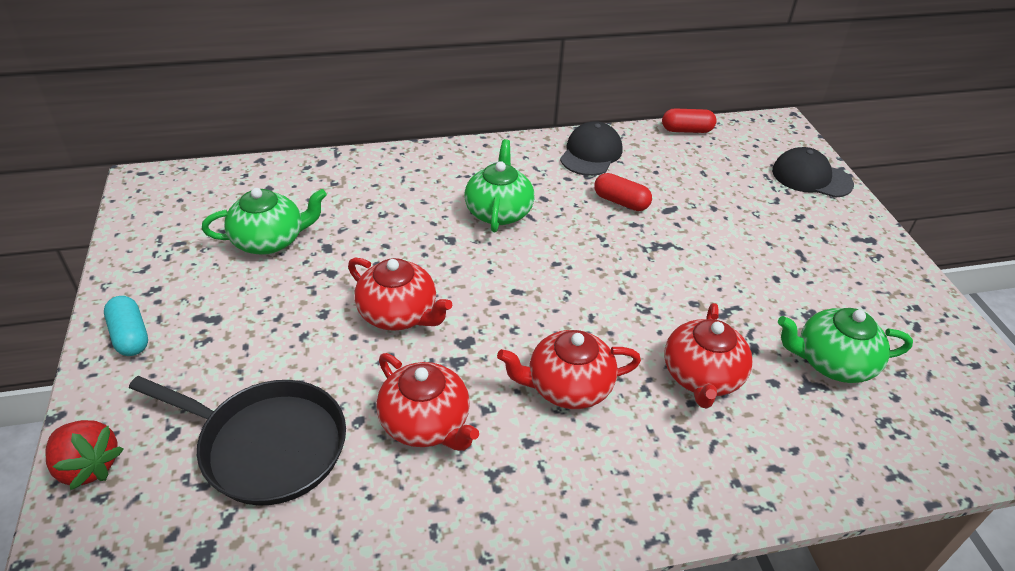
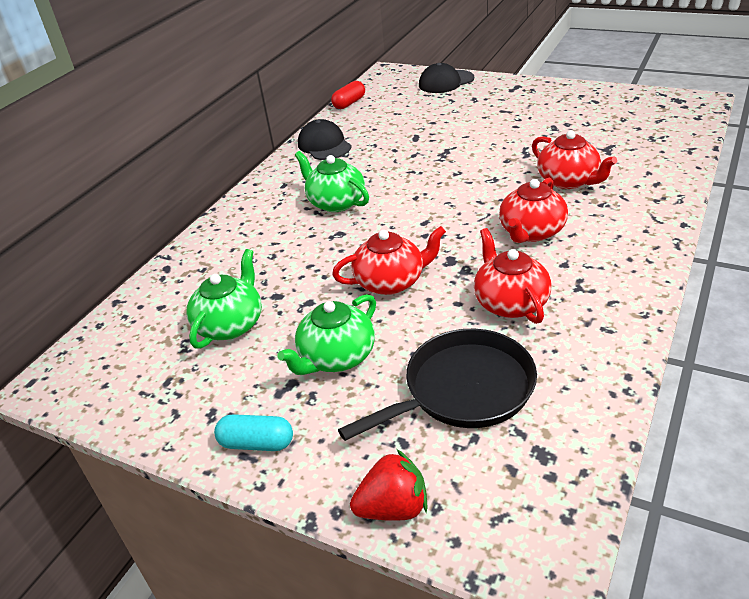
camera: 45 degrees left, 5 degrees down
red teapot [376,353,479,451] -> red teapot turned 105 degrees counterclockwise [474,228,552,324]
red capsule [594,173,652,211] -> none
green teapot [778,308,913,383] -> green teapot moved to [277,294,376,375]

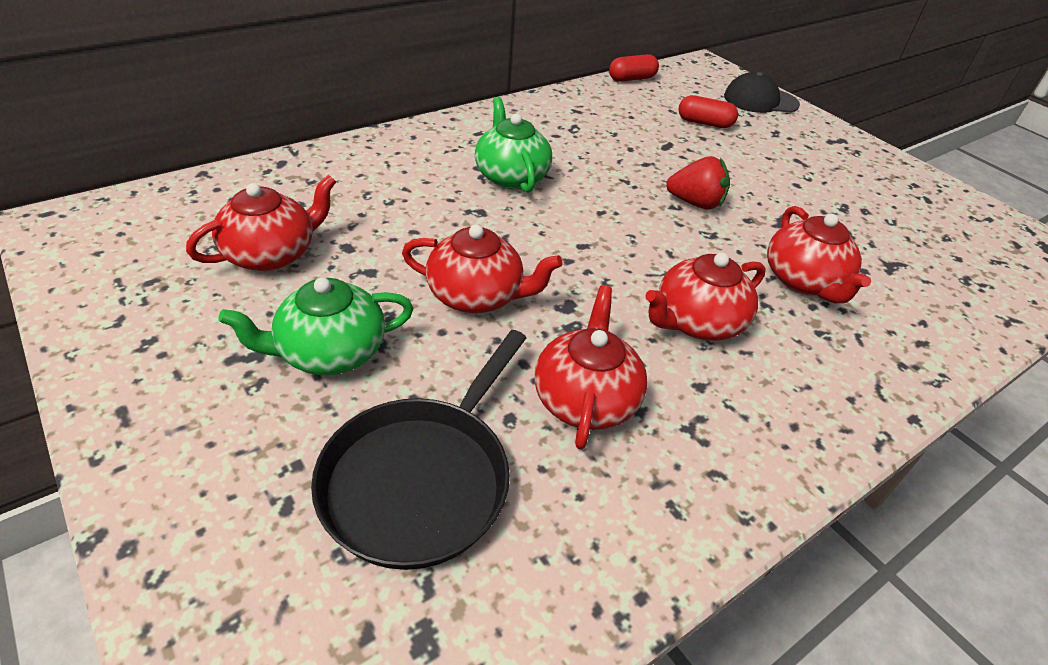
camera: 20 degrees right, 5 degrees up
green teapot [186,249,262,349] -> red teapot [186,175,336,271]
turquoise capsule [214,414,293,451] -> none
black cap [298,119,352,160] -> none
black pan [338,329,537,441] -> black pan turned 120 degrees clockwise [311,330,526,570]
red strawberry [350,449,428,521] -> red strawberry moved to [666,156,730,209]
none -> red capsule [679,95,738,128]

